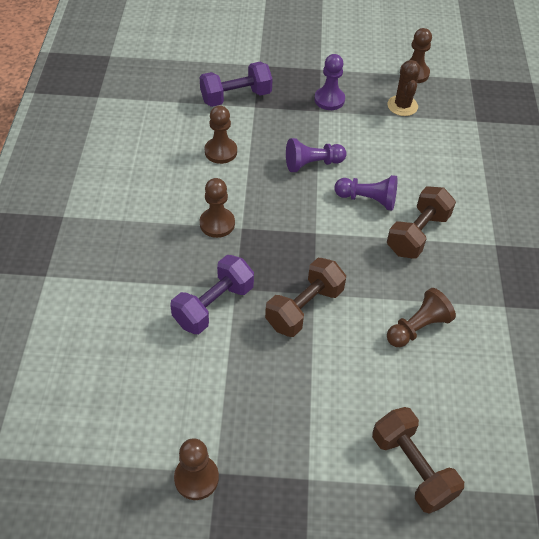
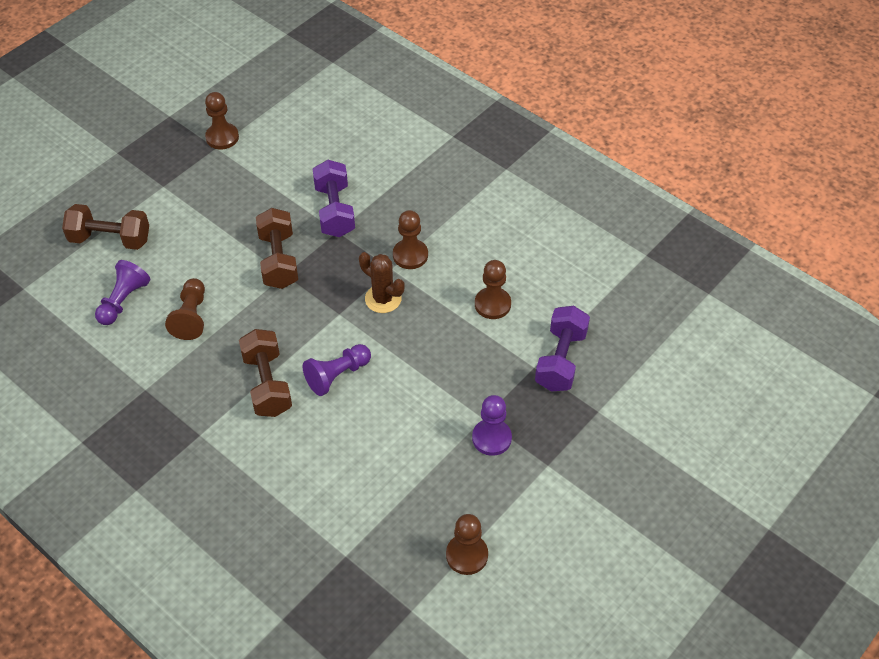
camera: 130 degrees right, 0 degrees up
purple pawn [286,138,347,172] -> purple pawn moved to [95,260,150,325]
brown cactus [387,60,420,116] -> brown cactus moved to [359,252,404,313]

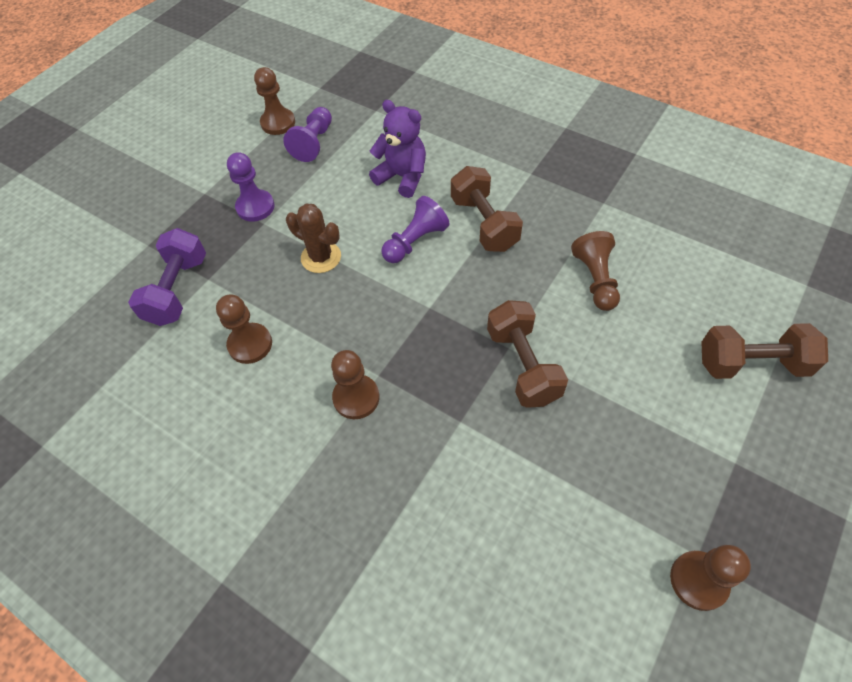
camera: 175 degrees right, 5 degrees up
purple pawn [95,260,150,325] -> purple pawn moved to [283,107,332,162]
purple dumbbell [313,160,355,237] -> none
brown cactus [359,252,404,313] -> brown cactus moved to [286,204,341,273]
none -> purple teddy bear [369,100,426,198]

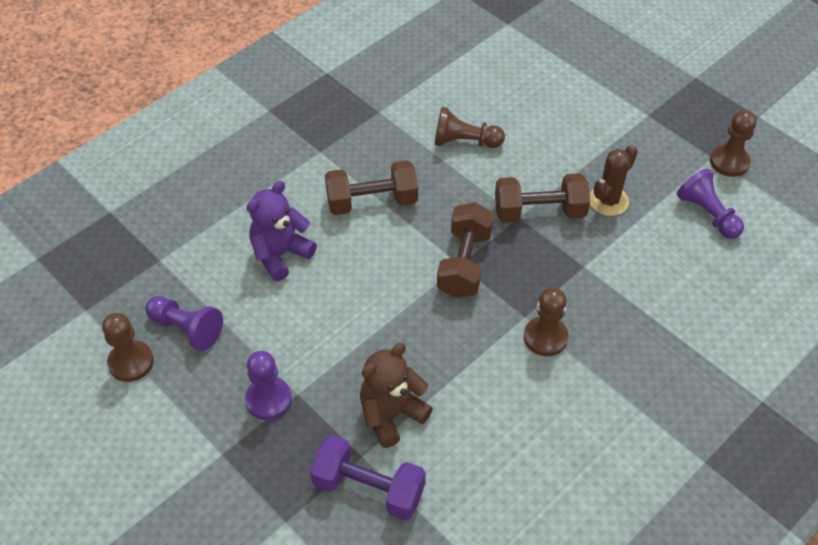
camera: 80 degrees left, 5 degrees down
brown pawn [216,295,272,364] -> none
brown cactus [286,204,341,273] -> brown cactus moved to [590,145,638,216]
purple pawn [381,196,450,263] -> purple pawn moved to [677,169,744,239]
brown dumbbell [702,323,828,379] -> brown dumbbell moved to [437,202,494,298]
none -> brown teddy bear [360,343,433,448]

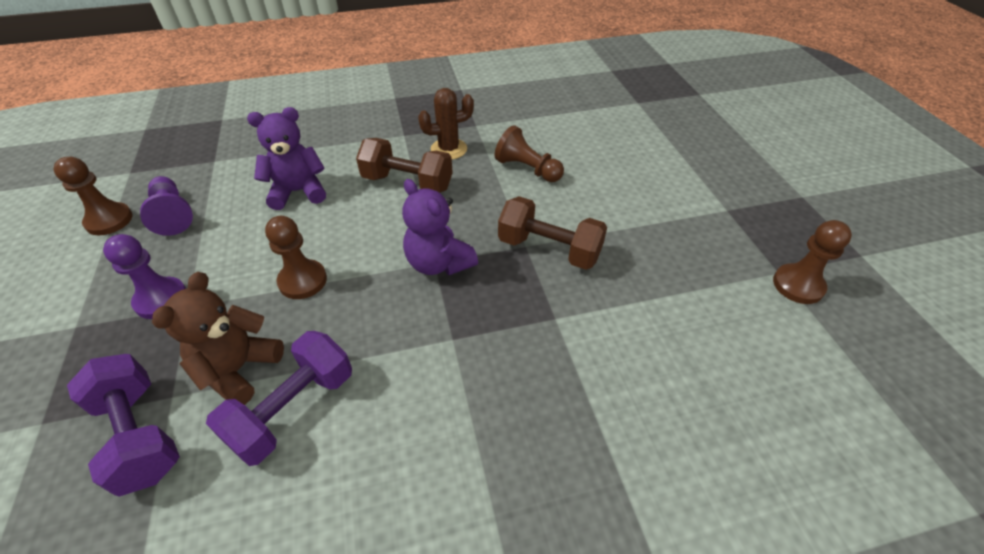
camera: 30 degrees right, 5 degrees down
brown teddy bear [360,343,433,448] -> brown teddy bear turned 60 degrees counterclockwise [152,272,284,405]
brown dumbbell [437,202,494,298] -> purple teddy bear [402,179,478,275]
brown pawn [524,288,569,356] -> brown pawn moved to [265,216,327,299]
brown cactus [590,145,638,216] -> brown cactus moved to [418,88,474,160]
purple pawn [677,169,744,239] -> none
none -> purple dumbbell [206,331,352,466]

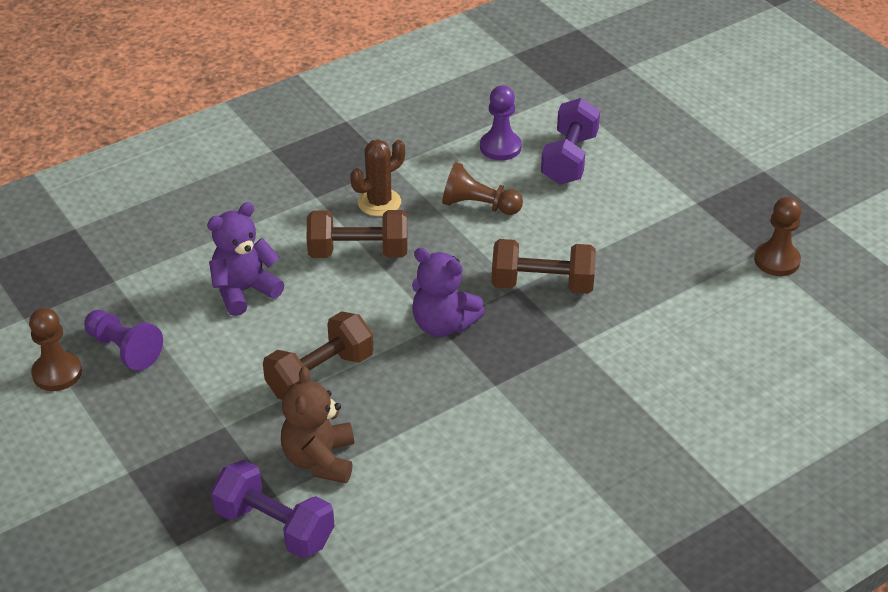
camera: 20 degrees left, 5 degrees down
purple pawn [103,234,186,319] -> purple pawn moved to [480,86,521,160]
purple dumbbell [206,331,352,466] -> purple dumbbell moved to [541,98,600,184]
brown pawn [265,216,327,299] -> brown dumbbell [263,311,373,400]

